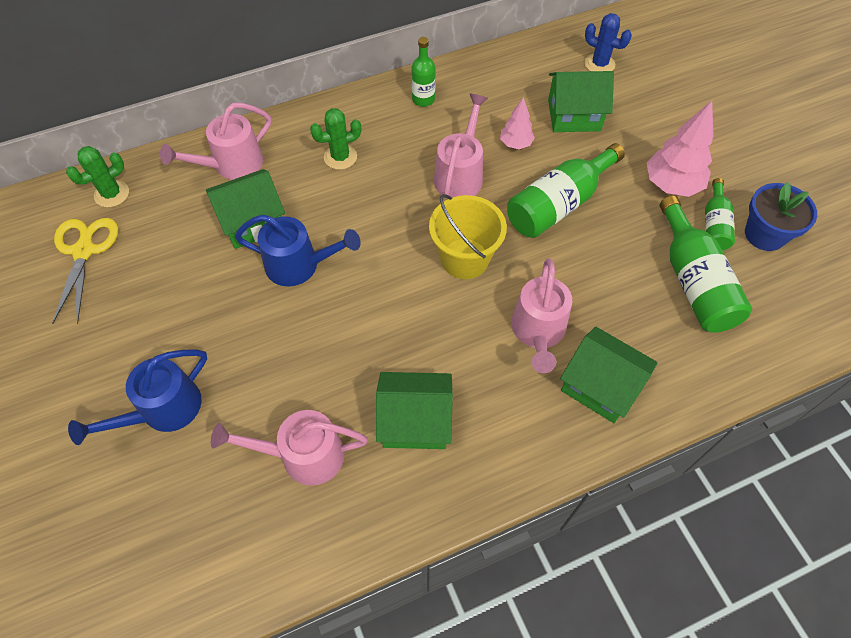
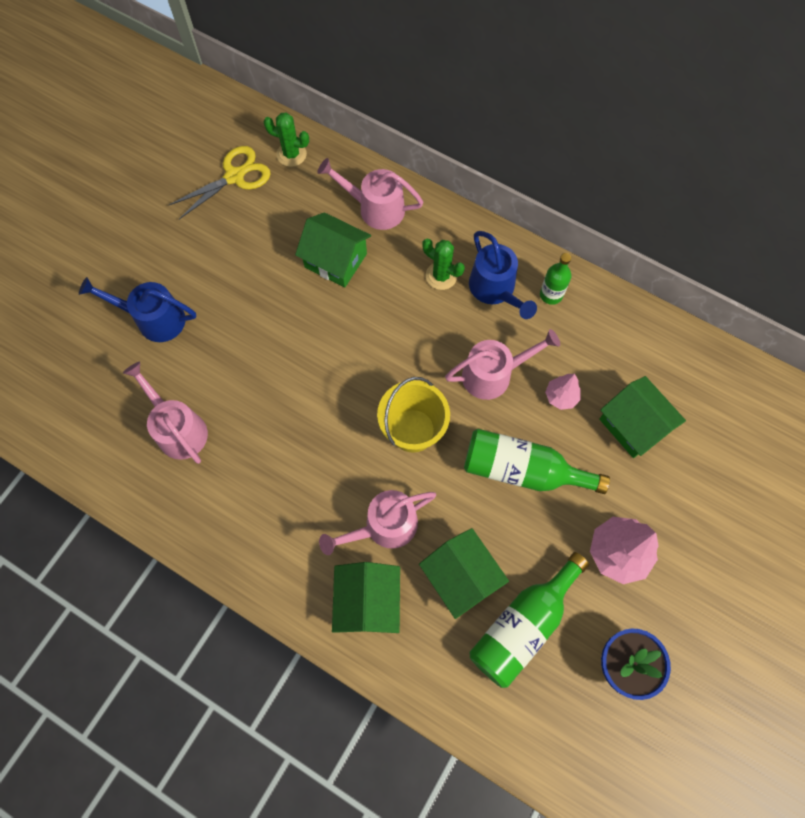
camera: 55 degrees right, 10 degrees up
blue watering can [235,214,361,286] -> blue watering can moved to [469,231,537,319]
green house [376,372,453,449] -> green house moved to [419,528,509,619]
blue cactus [585,13,632,71] -> none
green bottle [705,178,735,251] -> none

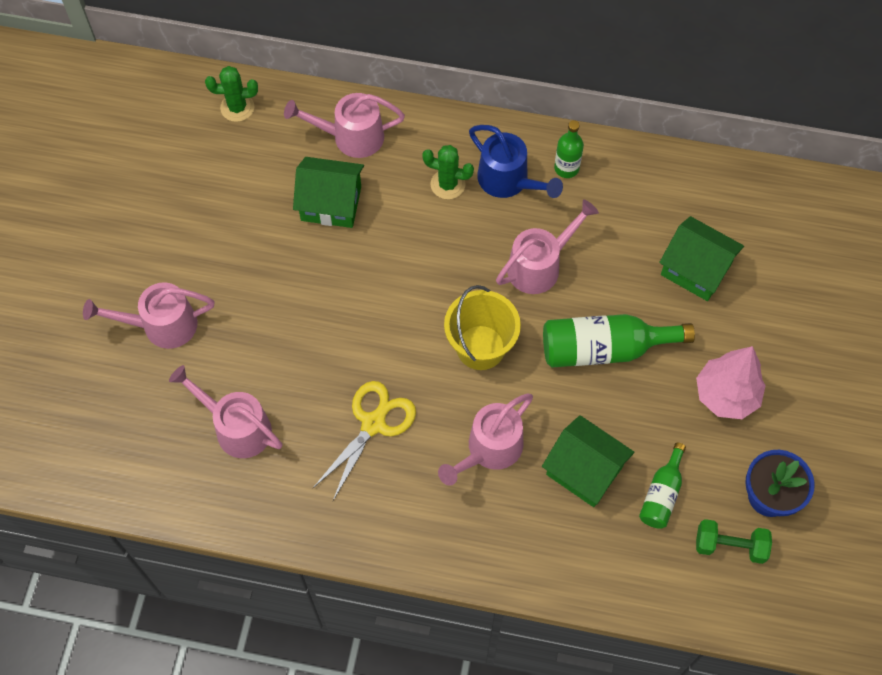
camera: 20 degrees left, 5 degrees down
blue watering can [79,277,196,342] -> pink watering can [83,282,215,349]
yellow scissors [168,146,271,219] -> yellow scissors moved to [313,381,416,500]
green house [332,562,400,633] -> none
green bottle [470,552,589,688] -> green bottle [639,442,686,529], size x0.57
pink tree [545,374,581,410] -> none
none -> green dumbbell [696,519,772,564]

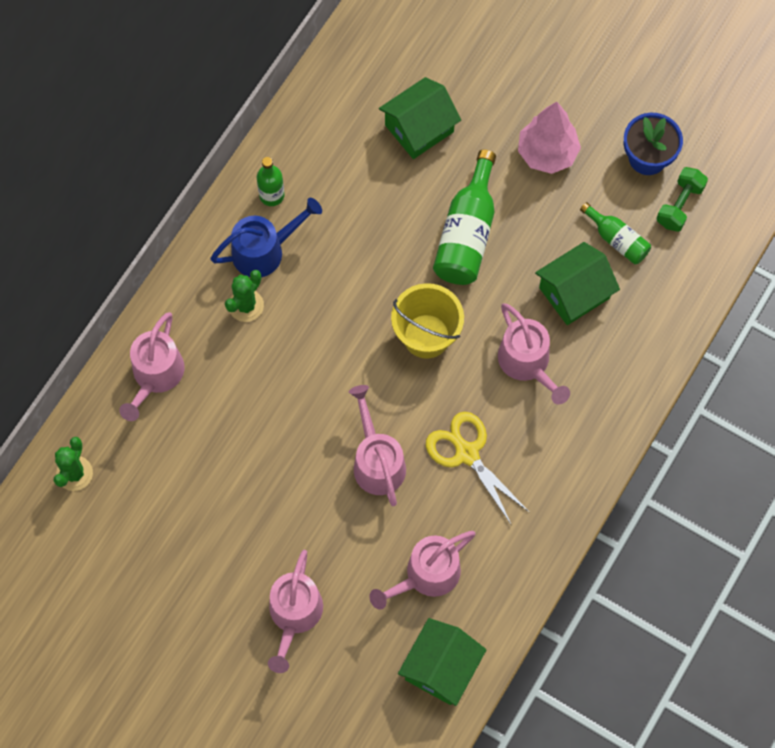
camera: 70 degrees left, 5 degrees up
green house [293,157,364,228] -> green house moved to [398,618,487,706]
pink watering can [496,199,599,294] -> pink watering can moved to [349,385,406,506]

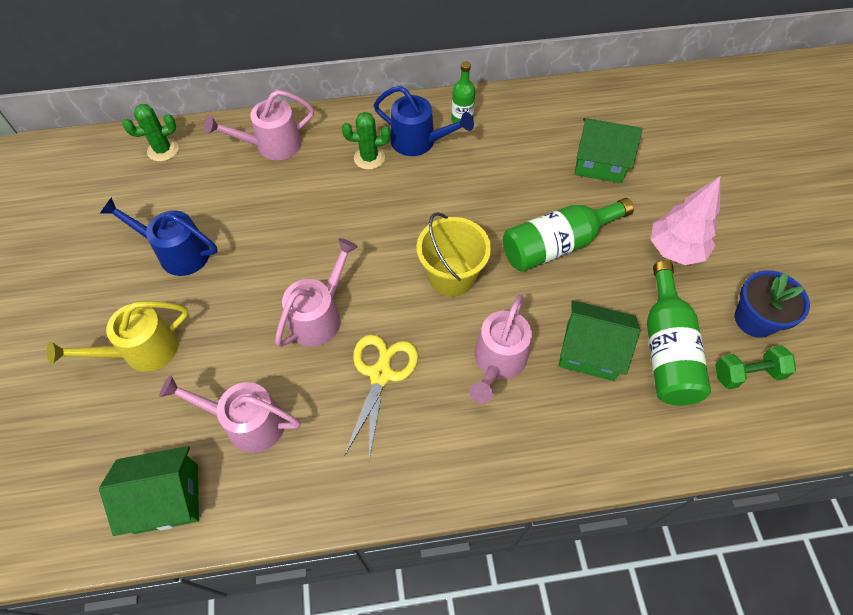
camera: 50 degrees right, 10 degrees down
pink watering can [268,550,323,673] -> yellow watering can [47,301,188,372]
green bottle [580,202,651,264] -> green bottle [647,261,711,405], size x1.74
none -> blue watering can [100,197,218,276]

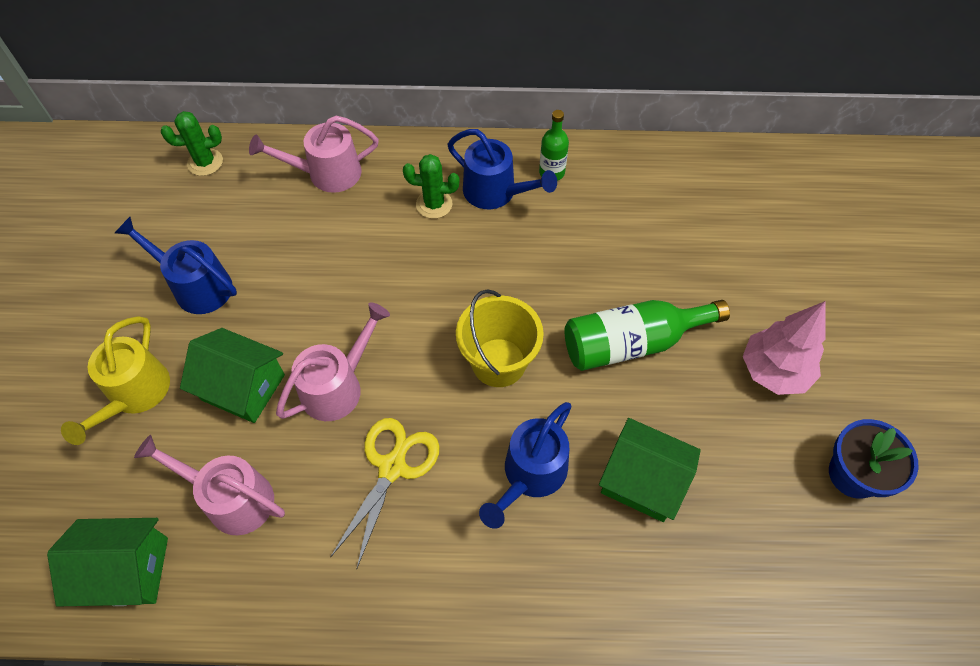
camera: 10 degrees right, 0 degrees up
yellow watering can [47,301,188,372] -> yellow watering can turned 60 degrees counterclockwise [61,316,170,445]
pink watering can [470,295,532,404] -> blue watering can [479,402,572,529]
green house [575,118,643,183] -> green house moved to [180,328,285,423]
green bottle [647,261,711,405] -> none
green dumbbell [715,345,796,389] -> none

